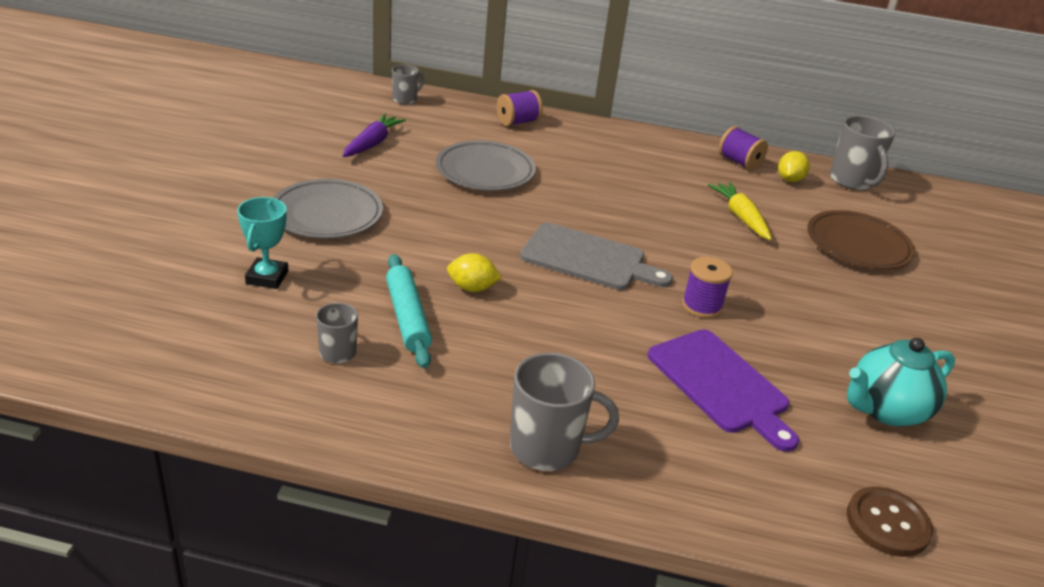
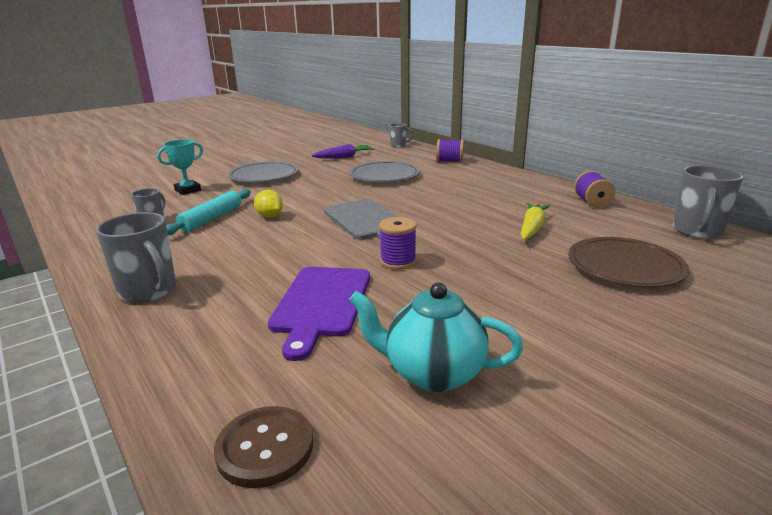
camera: 45 degrees right, 10 degrees down
yellow lemon [778,151,810,182] -> none

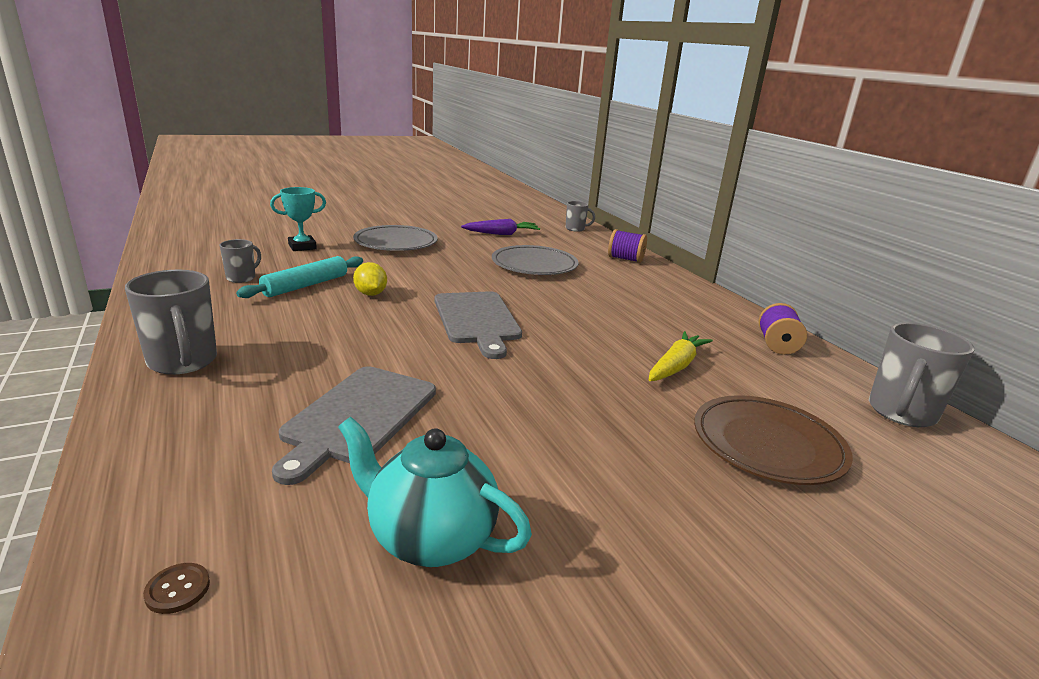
camera: 10 degrees right, 0 degrees up
brown button [214,406,313,488] -> brown button [143,563,210,614], size x0.49
purple cutting board [268,267,370,361] -> grey cutting board [272,366,436,485]
purple spool [379,217,417,270] -> none

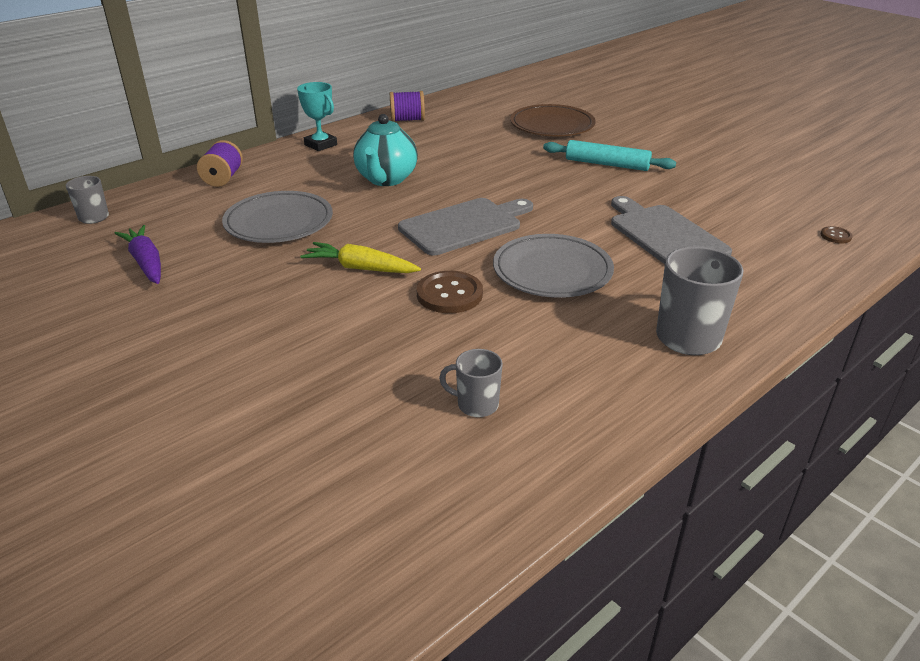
camera: 105 degrees left, 10 degrees up
turquoise rolling pin [236,256,363,298] -> turquoise rolling pin moved to [543,140,676,171]
turquoise trophy [270,187,326,251] -> turquoise trophy moved to [297,82,337,151]
grey cutting board [272,366,436,485] -> grey cutting board turned 120 degrees counterclockwise [611,196,732,264]
turquoise teapot [338,417,532,567] -> turquoise teapot moved to [353,114,418,186]
grey plate [353,225,438,251] -> grey plate moved to [493,234,614,298]
yellow lemon [353,262,387,296] -> brown button [417,271,483,313]
yellow carrot [649,331,713,381] -> yellow carrot moved to [300,242,421,273]
grey mug [869,322,974,427] -> none

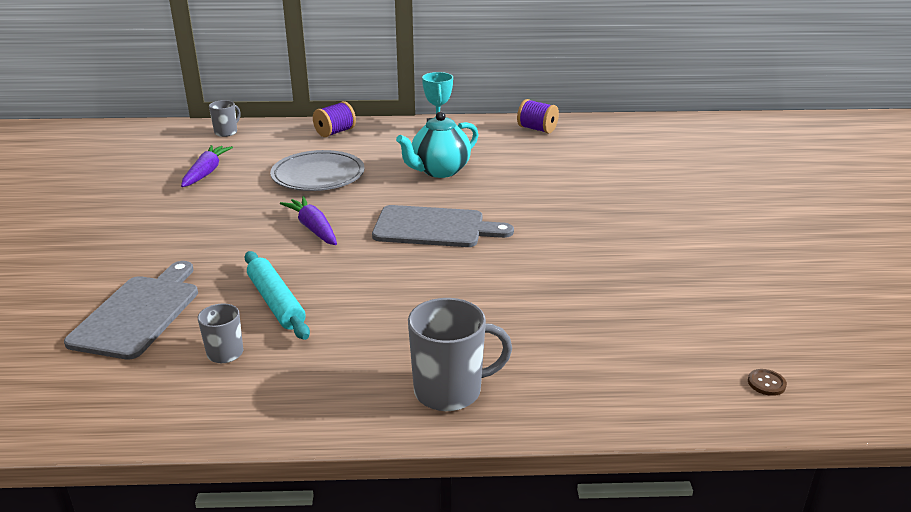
camera: 40 degrees right, 5 degrees down
yellow carrot [300,242,421,273] -> purple carrot [280,196,337,245]
brown button [417,271,483,313] -> none
grey plate [493,234,614,298] -> none
brown plate [510,104,596,136] -> none
turquoise rolling pin [543,140,676,171] -> turquoise rolling pin moved to [244,251,310,340]
grey cutting board [611,196,732,264] -> grey cutting board moved to [64,261,198,360]

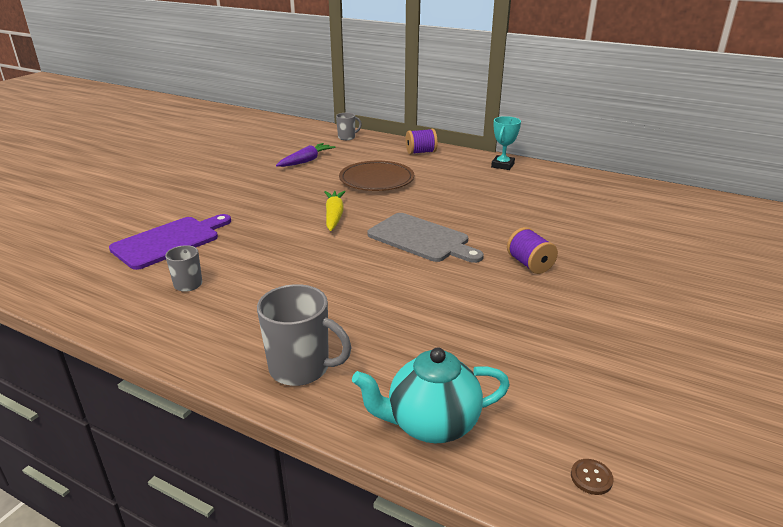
camera: 30 degrees right, 0 degrees up
grey cutting board [64,261,198,360] -> purple cutting board [109,214,231,270]
turquoise rolling pin [244,251,310,340] -> none
grey plate [270,150,365,191] -> brown plate [339,161,414,191]
purple carrot [280,196,337,245] -> yellow carrot [324,191,346,231]
turquoise teapot [396,111,479,178] -> turquoise teapot moved to [352,347,510,443]
purple spool [517,99,559,134] -> purple spool moved to [507,227,558,274]

